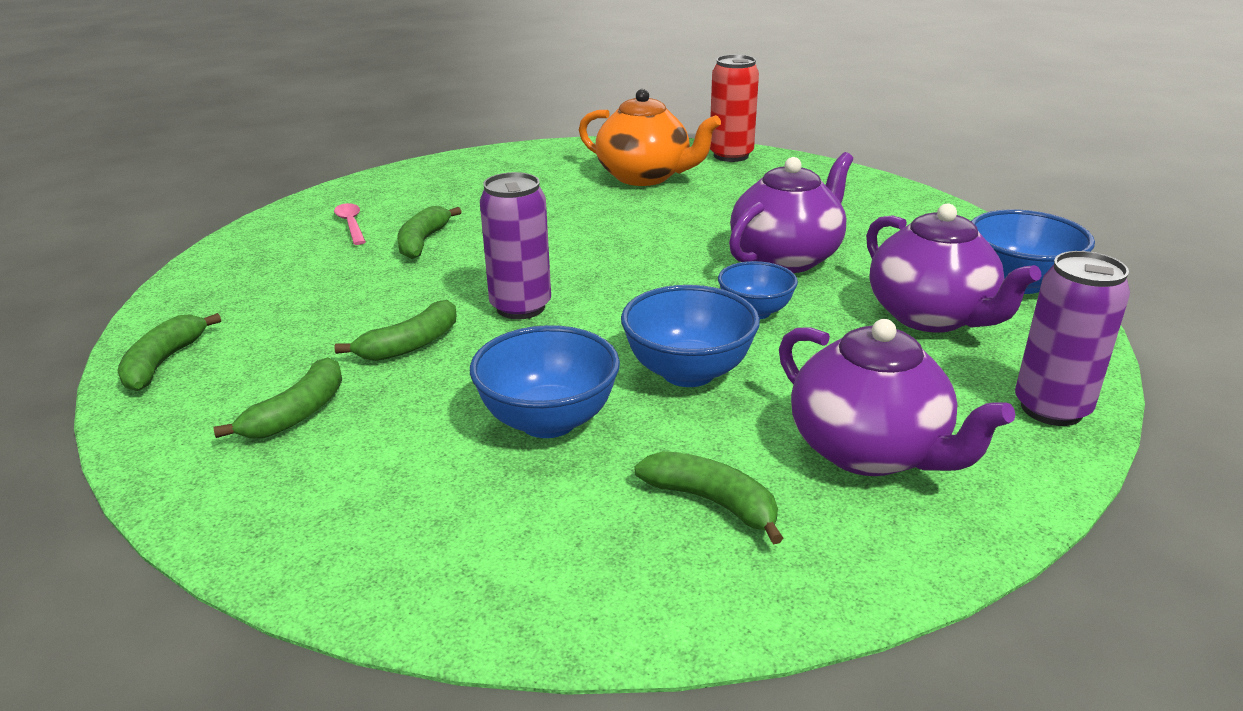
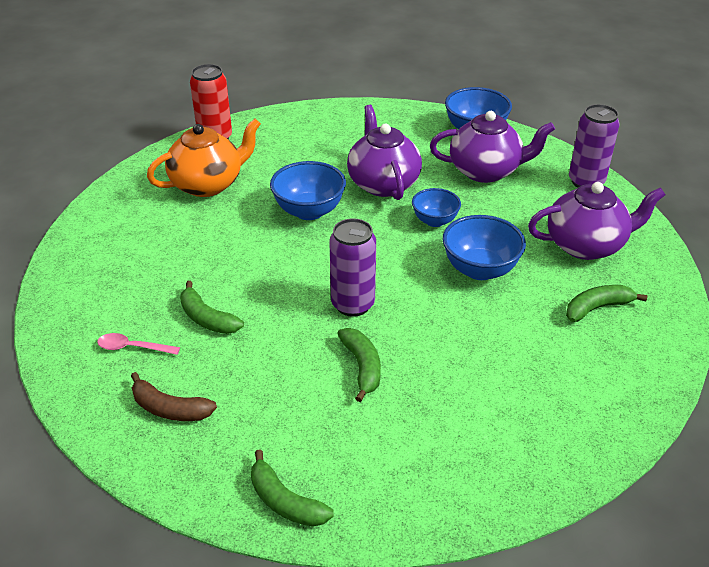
camera: 60 degrees left, 10 degrees up
green banana [214,357,342,438] -> none
blue bowl [470,325,620,438] -> blue bowl moved to [270,161,346,220]
none -> brown banana [131,372,217,421]

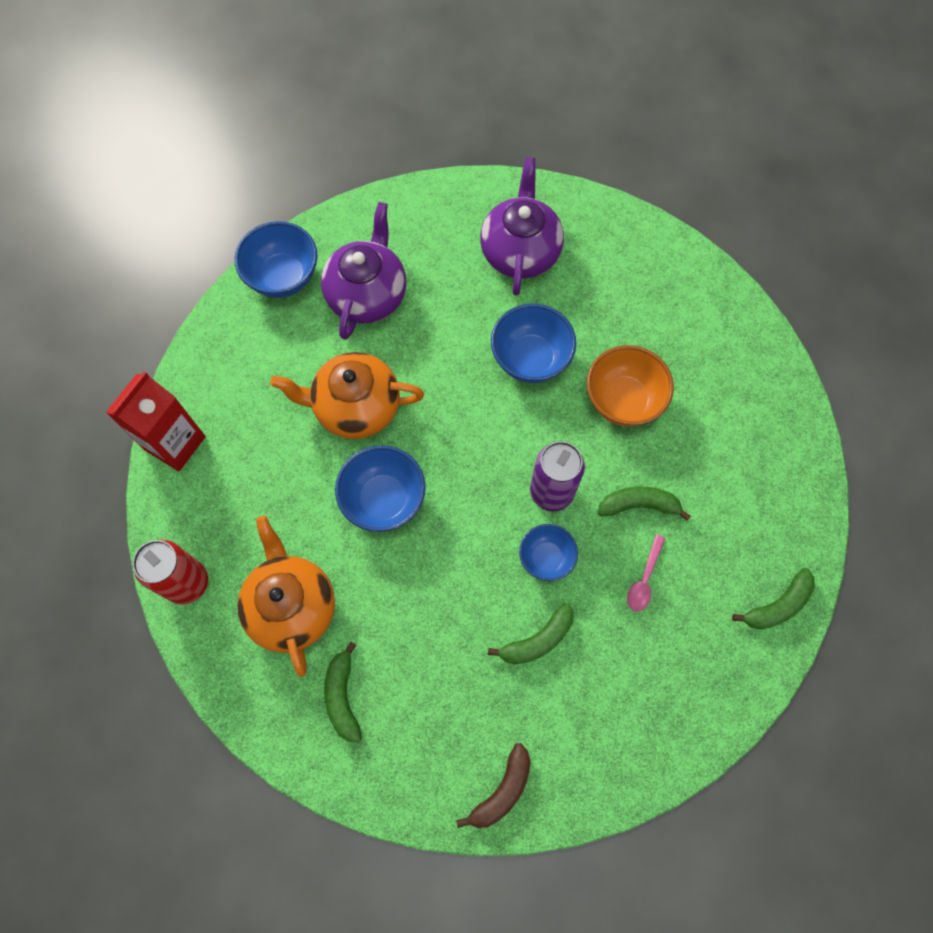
camera: 75 degrees left, 30 degrees up
pink spoon [97,333,180,355] -> pink spoon moved to [627,534,665,612]
brown banana [131,372,217,421] -> brown banana moved to [456,743,531,828]
purple teapot [347,105,422,200] -> orange teapot [270,352,424,439]
blue bowl [412,188,461,227] -> blue bowl moved to [519,524,578,581]
green banana [566,285,647,322] -> green banana moved to [324,642,362,743]
purple can [569,104,620,188] -> none
none -> red carton [106,372,206,471]
none -> orange bowl [587,345,674,427]

